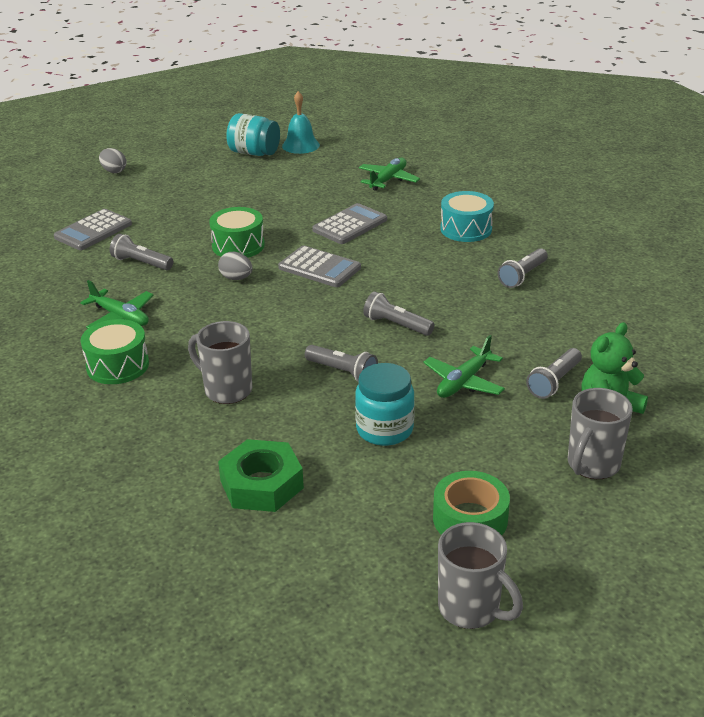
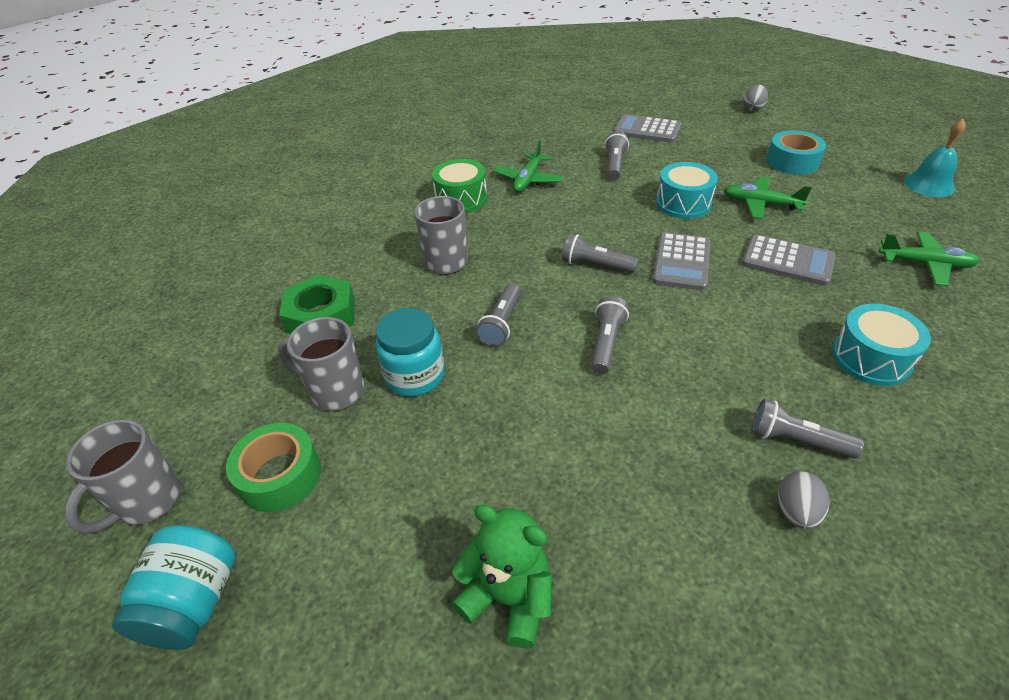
camera: 75 degrees right, 10 degrees up
green drum [209,207,265,258] -> turquoise drum [656,162,718,219]
grey egg [218,252,253,280] -> grey egg moved to [778,471,829,529]
turquoise jar [226,113,280,156] -> turquoise jar moved to [112,525,235,650]
green plane [423,335,505,398] -> green plane moved to [723,177,812,219]
grey flashlight [526,348,582,399] -> grey flashlight moved to [562,234,638,273]
grey mug [568,388,633,479] -> grey mug moved to [278,317,365,411]
none -> turquoise tape [766,130,826,175]

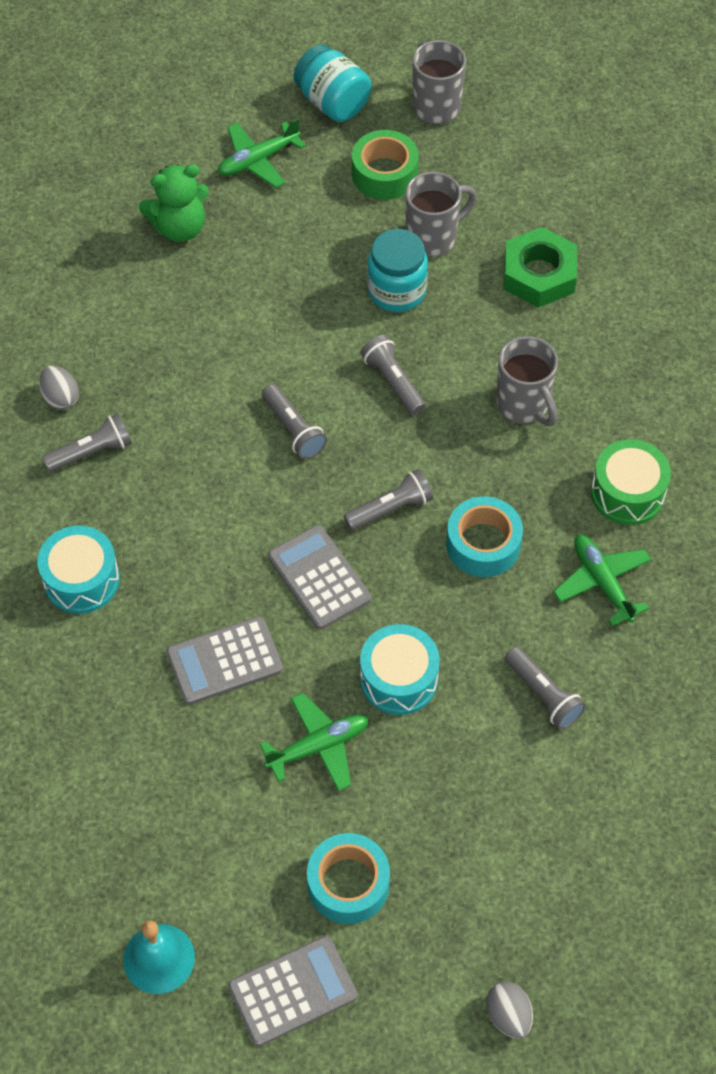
camera: 130 degrees right, 15 degrees up
grey calculator [614,114,681,143] -> grey calculator moved to [228,936,357,1046]
green plane [879,231,980,286] -> green plane moved to [218,118,306,188]
none -> turquoise tape [446,496,523,577]

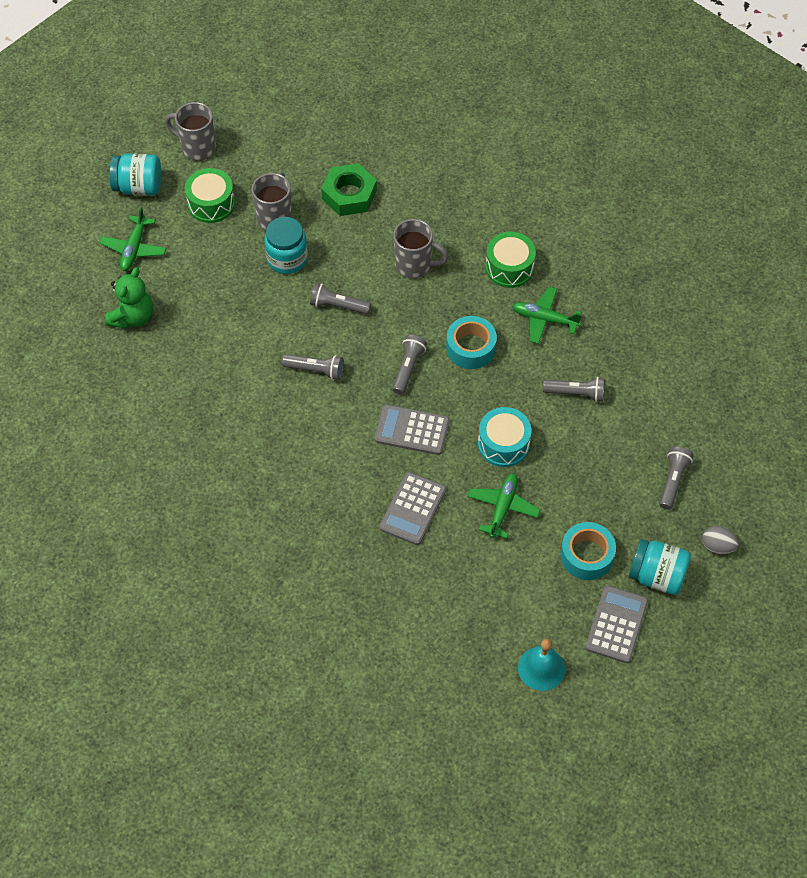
camera: 45 degrees left, 0 degrees up
turquoise drum [37,526,120,614] -> none
grey egg [39,365,79,410] -> none
grey flashlight [42,413,132,472] -> grey flashlight moved to [659,447,694,510]
green tape [352,130,419,200] -> green drum [185,168,235,223]
none -> turquoise jar [629,539,691,595]

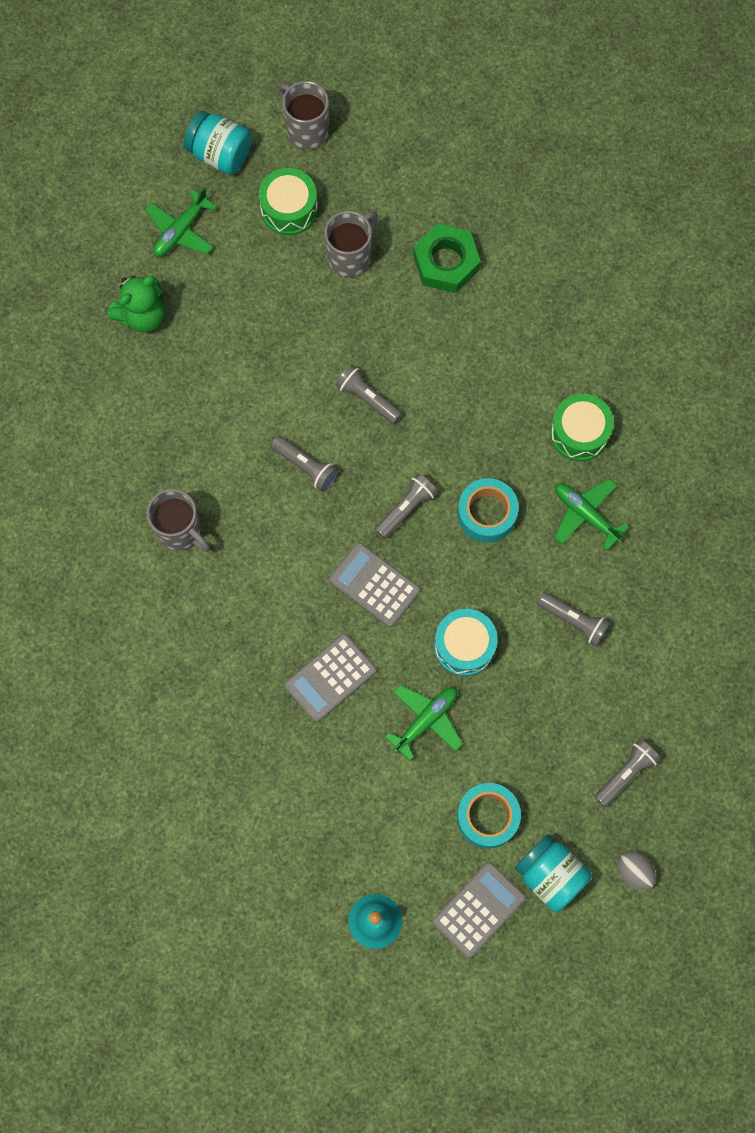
camera: 25 degrees right, 15 degrees up
turquoise jar [264,217,308,274] -> none
grey mug [393,219,449,279] -> grey mug moved to [147,489,210,552]

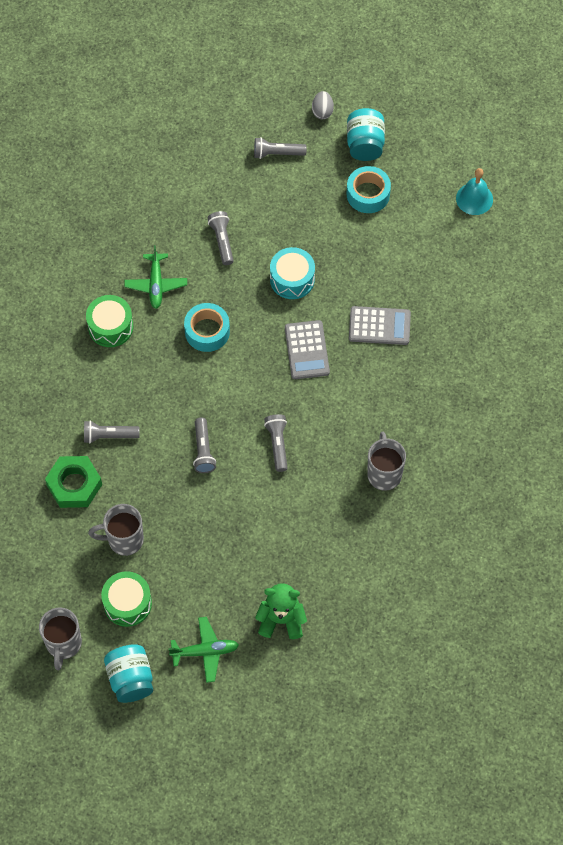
camera: 135 degrees left, 10 degrees down
grey flashlight [375,473,438,539] -> grey flashlight moved to [84,420,140,444]
green plane [385,685,463,760] -> none
grey calculator [432,862,526,958] -> none

